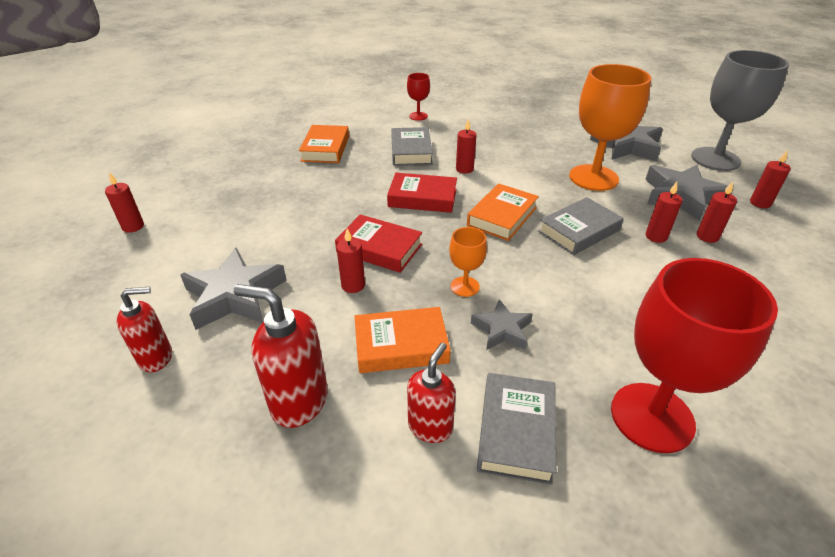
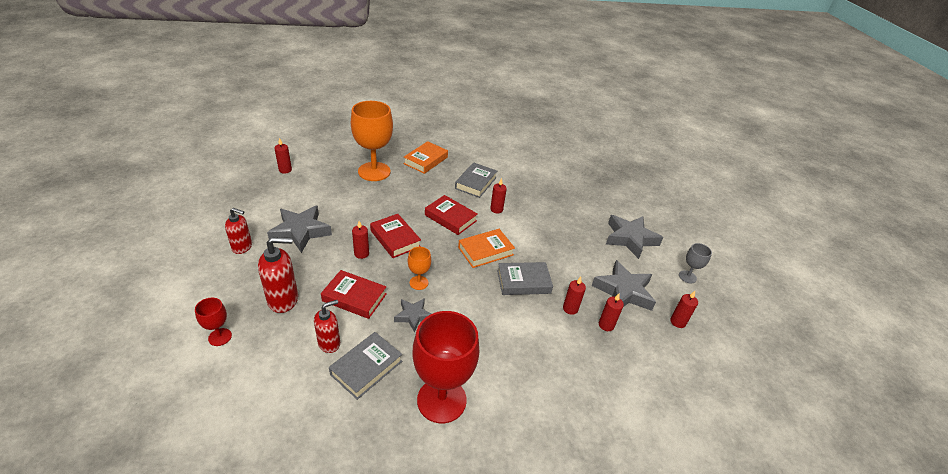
camera: 25 degrees right, 0 degrees up
red soap dispenser [234,284,328,428] -> red soap dispenser turned 120 degrees clockwise [258,237,298,313]
orange book [355,307,451,373] -> red book [321,270,387,319]
red goblet [407,73,430,121] -> red goblet moved to [195,298,232,346]
orange goblet [569,64,651,191] -> orange goblet moved to [351,101,393,181]
grey goblet [691,50,789,171] -> grey goblet [679,243,712,283], size x0.47

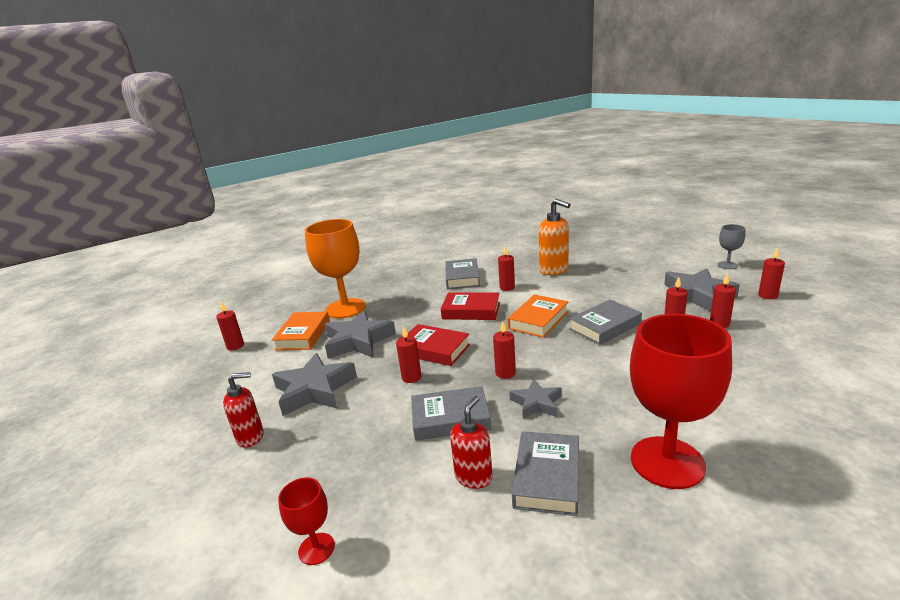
camera: 20 degrees left, 15 degrees down
red soap dispenser [258,237,298,313] -> none
red book [321,270,387,319] -> grey book [411,386,491,441]
orange book [404,141,448,174] -> orange book moved to [272,312,330,350]
orange goblet [408,247,431,290] -> red candle [493,321,516,379]
grey star [606,215,663,259] -> grey star moved to [325,310,396,359]
none -> orange soap dispenser [539,199,571,275]

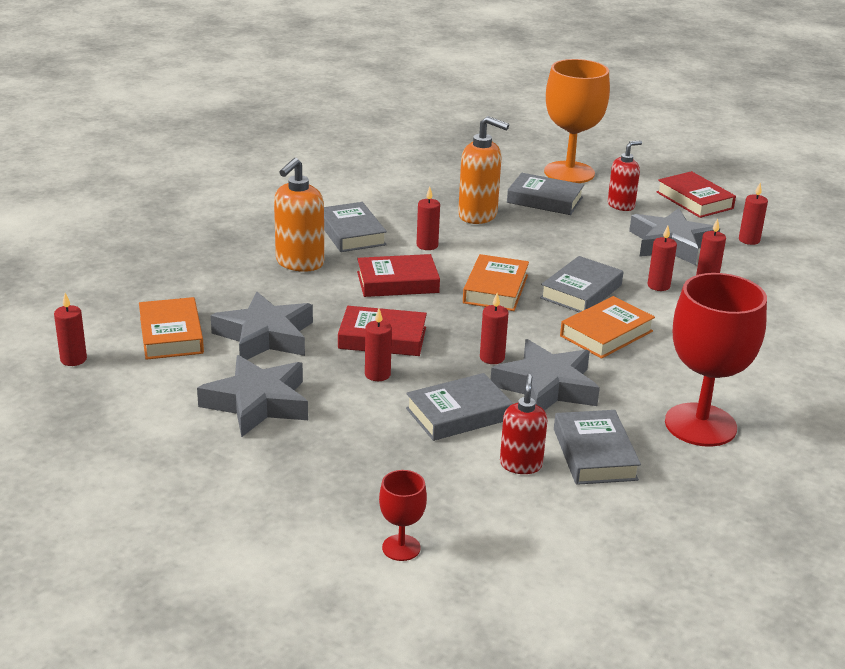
camera: 25 degrees left, 5 degrees up
red soap dispenser [223,372,264,448] -> red soap dispenser moved to [608,140,642,211]
orange goblet [305,219,366,318] -> orange goblet moved to [544,59,610,183]
grey star [509,379,562,419] -> grey star [491,339,600,411], size x1.75
grey goblet [717,224,746,269] -> red book [657,171,736,218]
none -> orange soap dispenser [274,158,324,272]
none -> grey book [507,173,584,215]
none -> orange book [560,296,655,359]

